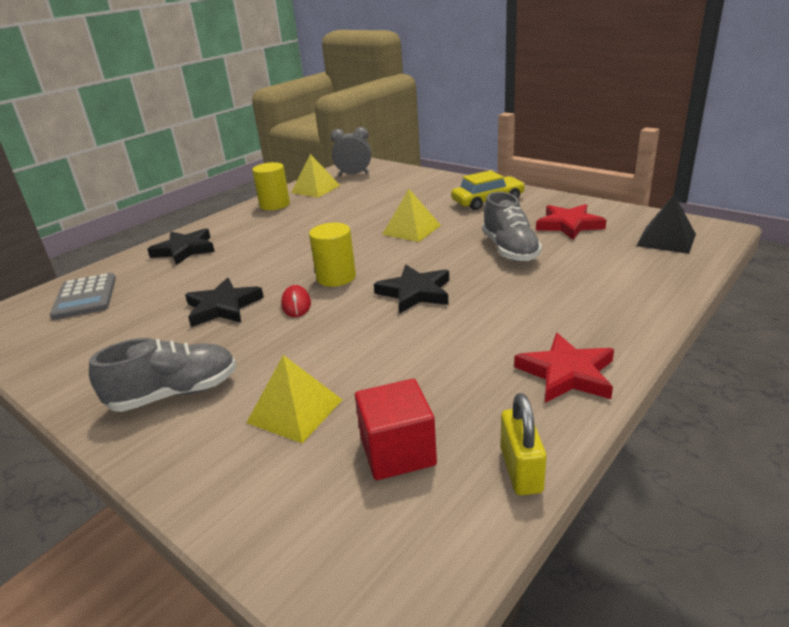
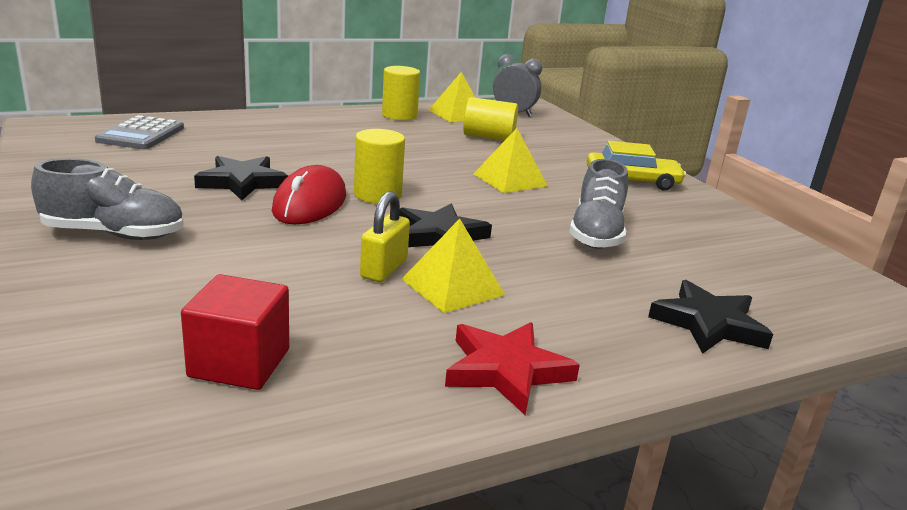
camera: 20 degrees right, 5 degrees down
black star [147,228,215,265] -> black star moved to [648,280,773,354]
yellow pyramid [246,355,342,443] -> yellow pyramid moved to [402,219,505,313]
red mouse [281,285,311,317] -> red mouse [272,165,346,224], size x1.81
yellow padlock [501,393,547,495] -> yellow padlock moved to [360,191,410,282]
red star [536,204,606,240] -> none
black pyramid [637,194,696,254] -> none
none -> yellow cylinder [463,97,518,141]

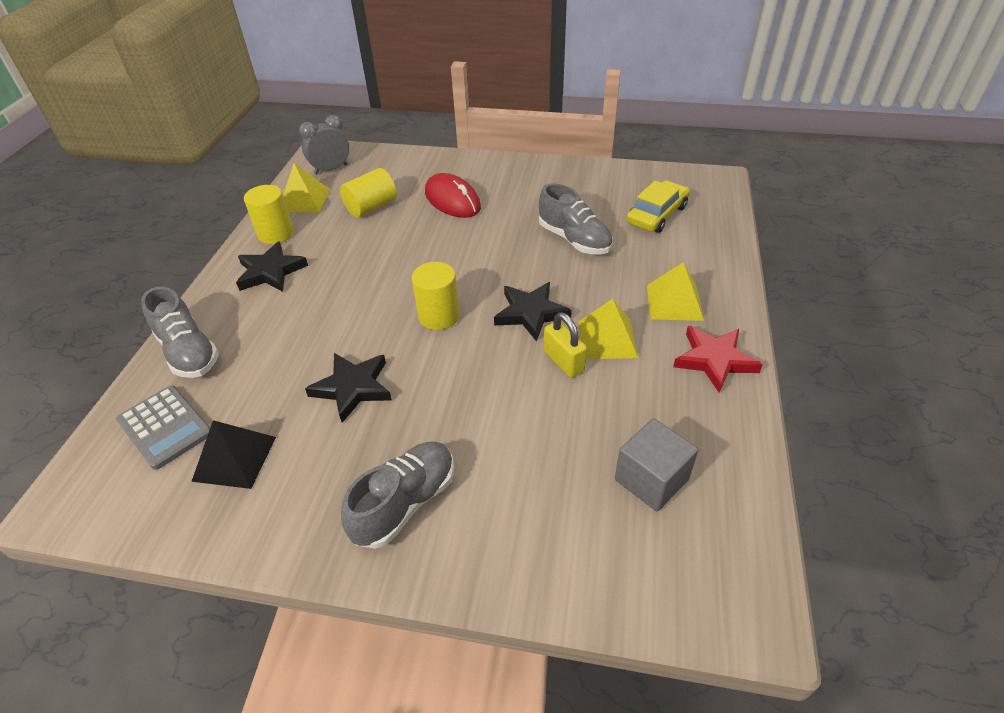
camera: 50 degrees left, 20 degrees up
red cube [181,274,289,390] -> grey cube [615,418,699,511]
red mouse [272,165,346,224] -> red mouse moved to [425,173,481,218]
yellow pyramid [474,128,548,193] -> yellow pyramid moved to [647,262,704,321]
yellow car [587,141,686,191] -> yellow car moved to [626,180,690,233]
black star [648,280,773,354] -> black star moved to [236,241,308,292]
none -> grey shoe [141,287,219,378]
none -> black pyramid [191,420,276,489]

